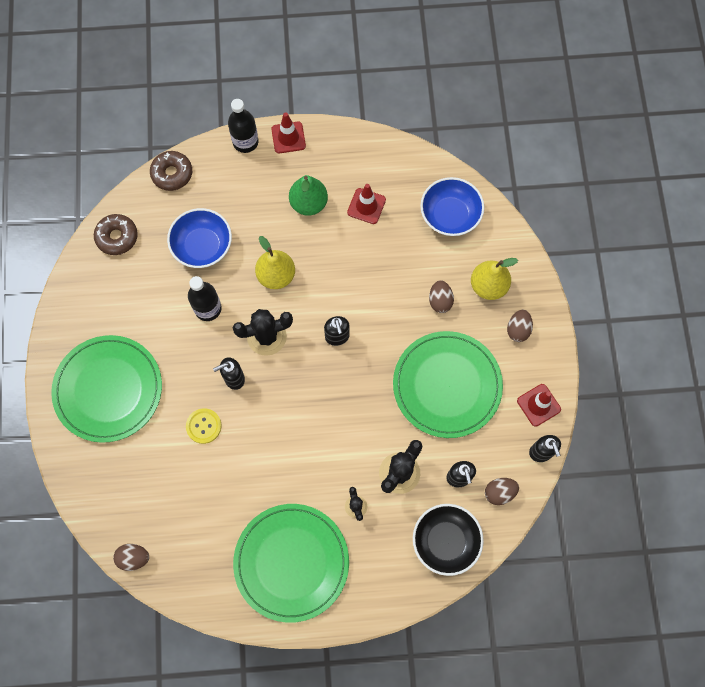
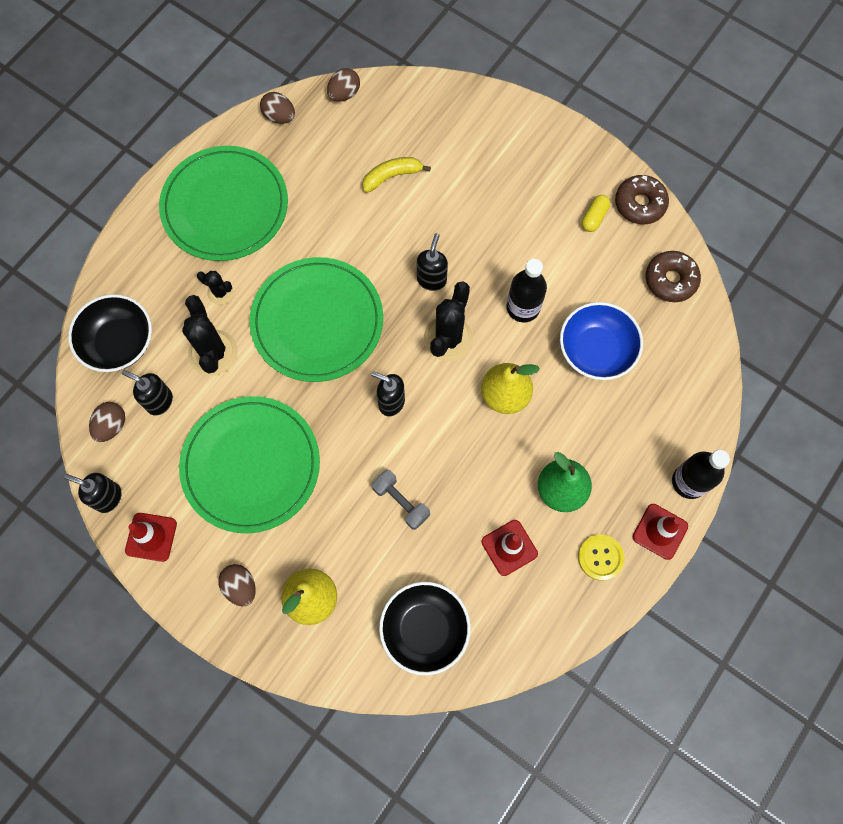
camera: 130 degrees right, 0 degrees up
green plate [51,335,162,443] -> green plate moved to [249,257,383,382]
brown donut [150,151,192,191] -> brown donut moved to [615,175,669,225]
yellow button [186,408,222,444] -> yellow button moved to [578,534,625,581]
blue bowl [420,177,484,236] -> black bowl [379,582,471,675]
brown egg [429,280,454,313] -> brown egg moved to [260,92,295,124]
none -> yellow banana [363,157,431,193]
none -> grey dumbbell [372,470,430,530]
none -> yellow capsule [582,195,610,232]

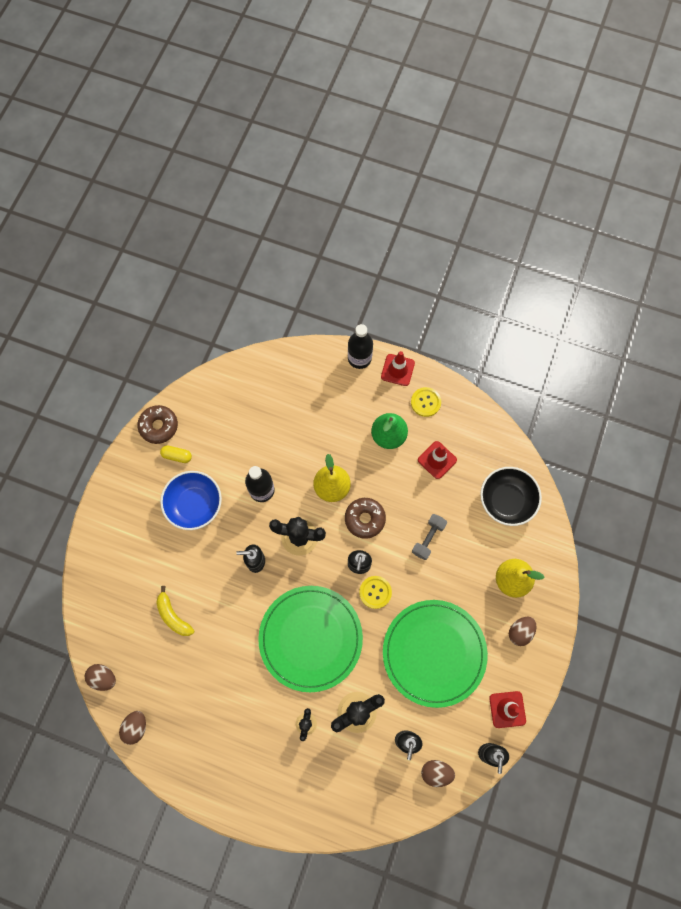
camera: 105 degrees left, 0 degrees up
black bowl [68,294,152,372] -> none
green plate [159,146,288,261] -> none
blue bowl [560,302,643,380] -> blue bowl moved to [160,471,222,530]
brown donut [646,251,701,302] -> brown donut moved to [345,498,386,539]
none -> yellow button [359,576,392,609]

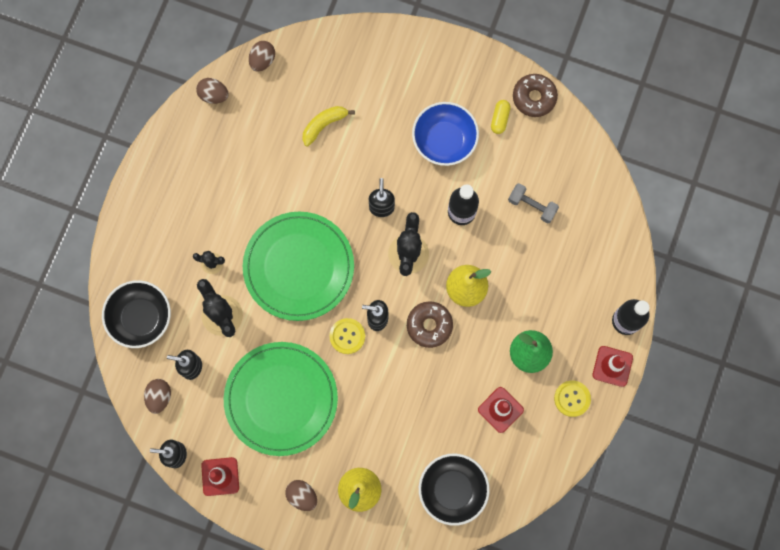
camera: 90 degrees right, 5 degrees up
grey dumbbell [412,514,447,560] -> grey dumbbell moved to [508,183,559,224]
none -> black bowl [102,280,171,348]

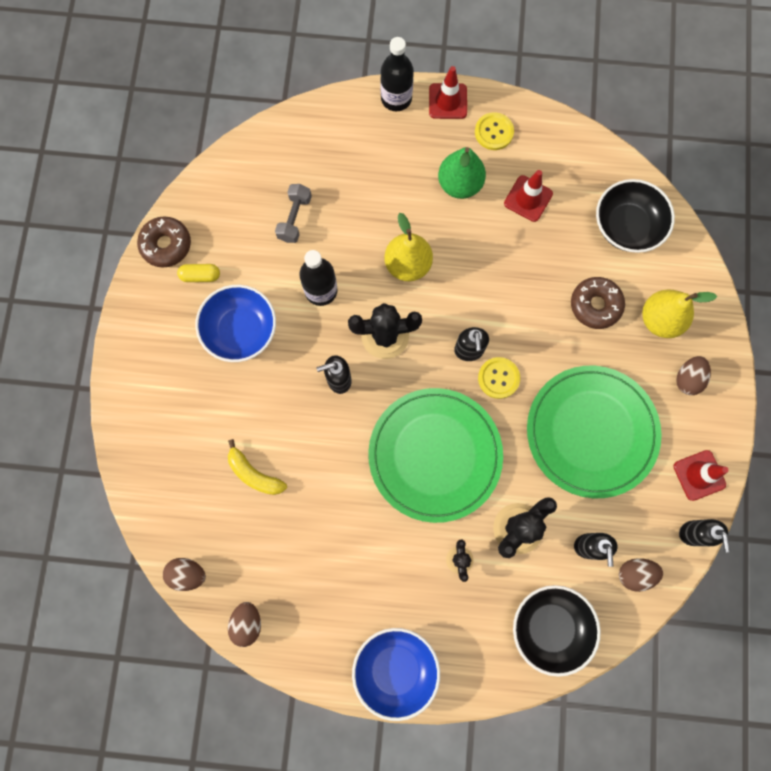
camera: 105 degrees left, 0 degrees up
brown donut [407,301,453,348] -> brown donut moved to [571,277,625,329]
none -> blue bowl [352,628,440,721]

